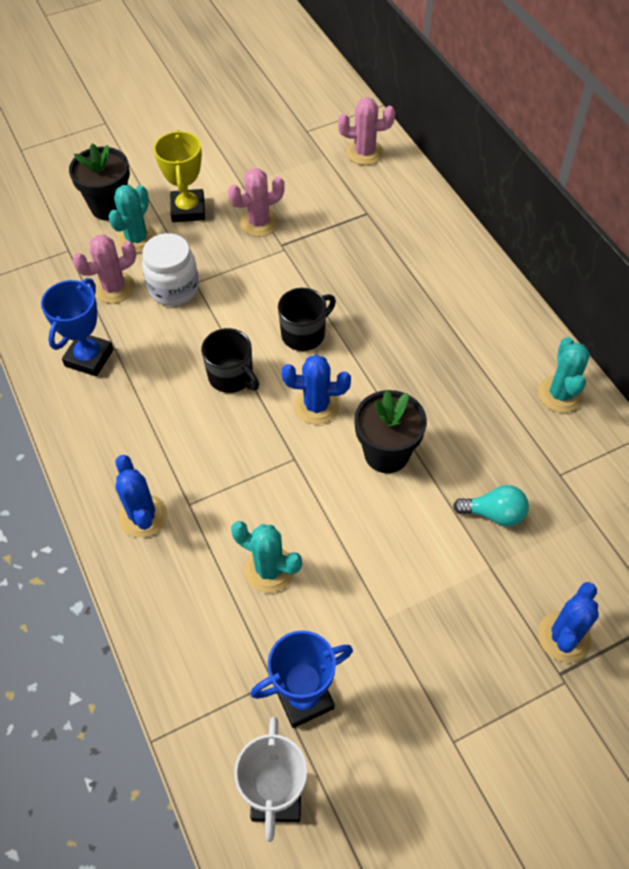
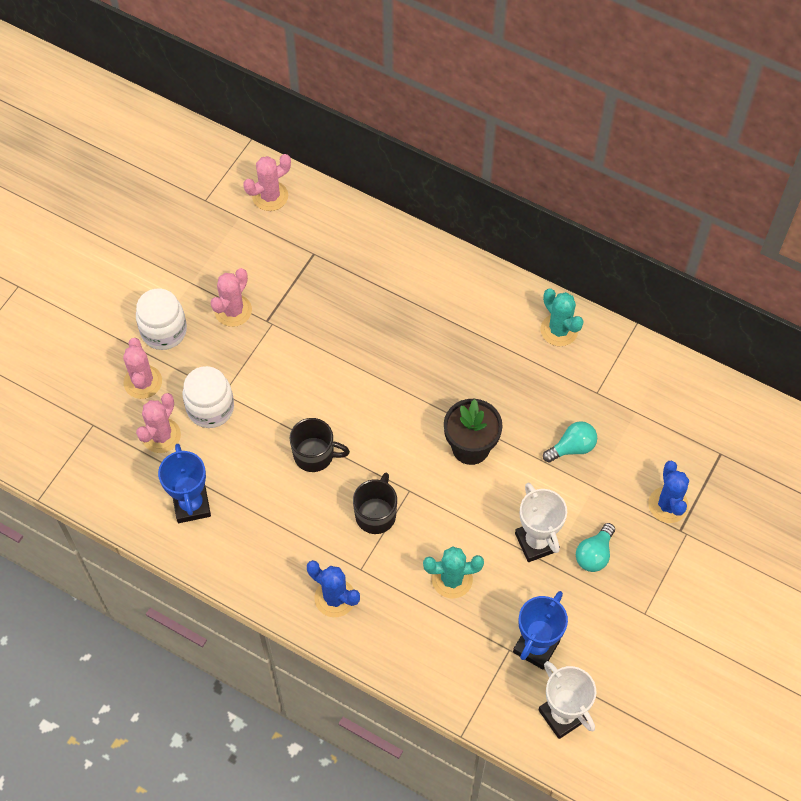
camera: 35 degrees left, 5 degrees up
black flower pot [69,144,130,221] -> none
turquoise cactus [109,185,157,253] -> pink cactus [123,338,162,399]
yellow trophy [154,130,205,222] -> white jar [136,288,187,350]
black mug [278,288,336,351] -> black mug moved to [353,473,397,534]
blue cactus [281,355,351,425] -> none
none -> white trophy [515,483,567,562]
none -> turquoise light bulb [576,523,615,572]

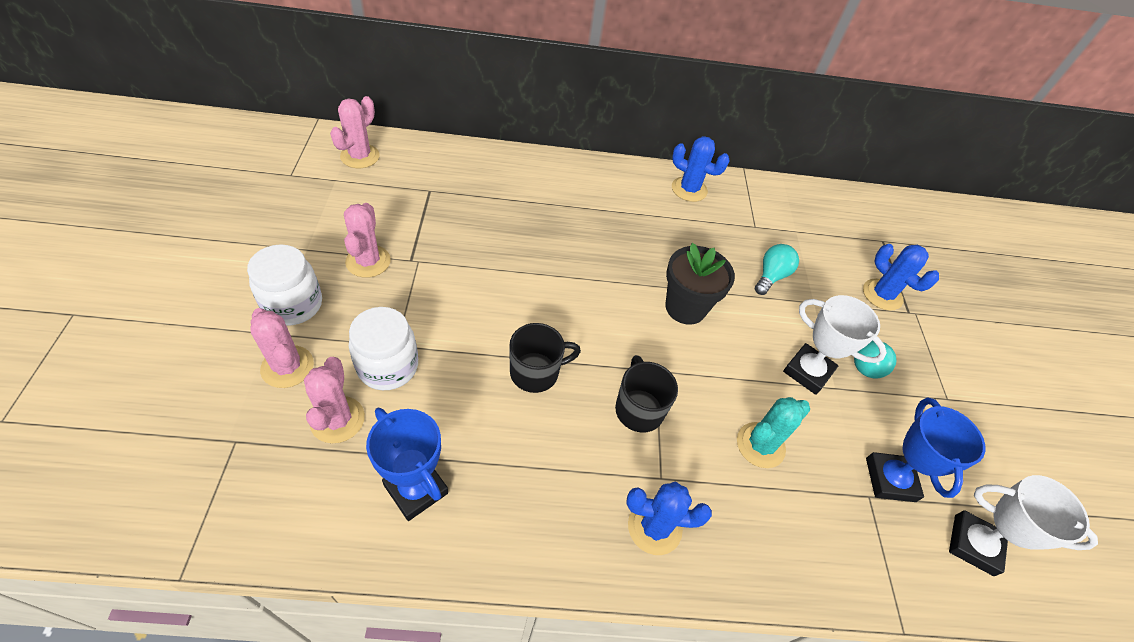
camera: 35 degrees left, 10 degrees down
turquoise cactus [541,289,584,346] -> blue cactus [672,136,730,202]

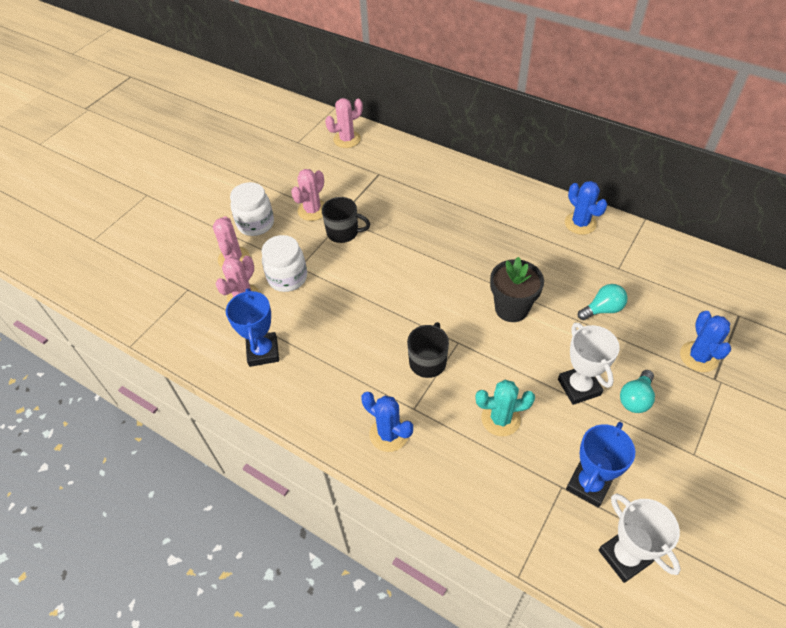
camera: 40 degrees right, 0 degrees up
black mug [509,323,581,393] -> black mug moved to [322,197,370,243]

